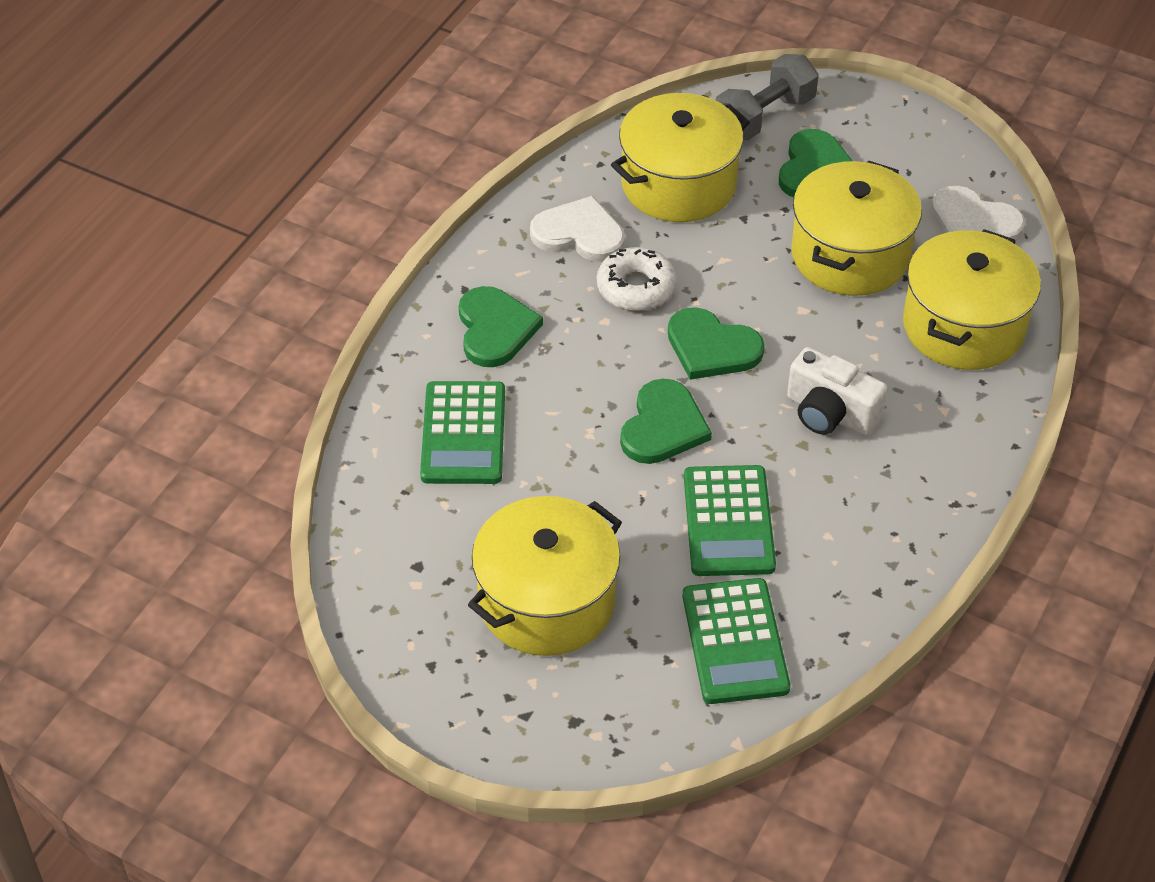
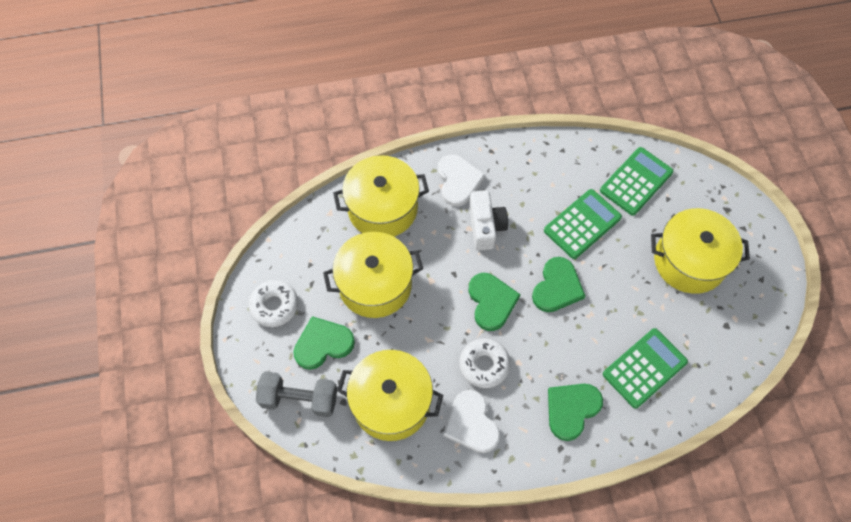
camera: 130 degrees left, 15 degrees up
green heart [620,379,712,464] -> green heart turned 135 degrees clockwise [532,257,585,312]
white heart [931,186,1025,242] -> white heart moved to [438,154,486,206]
none -> white donut [248,280,298,327]

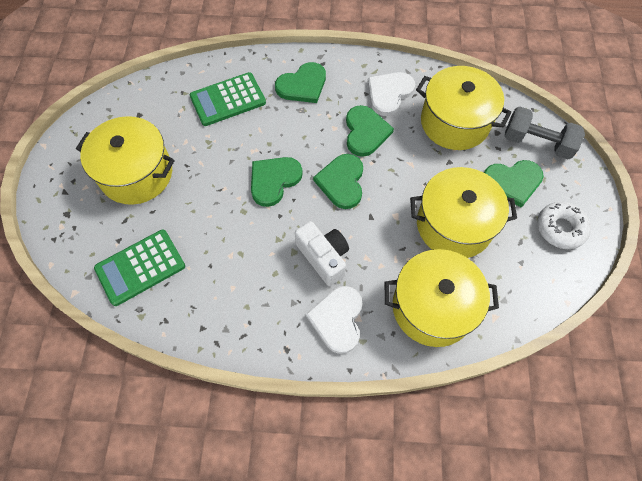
camera: 165 degrees left, 0 degrees up
white heart [444,390,500,453] -> white heart turned 135 degrees counterclockwise [368,72,415,116]
white donut [459,338,511,388] -> green heart [346,105,394,157]
white camera [469,190,508,251] -> white camera turned 135 degrees clockwise [295,221,349,286]
green calculator [544,189,622,259] -> none

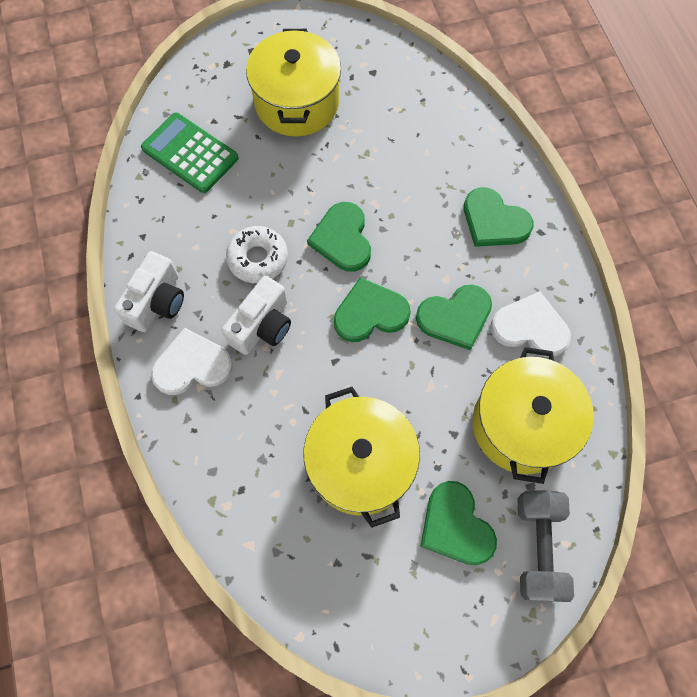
camera: 70 degrees right, 5 degrees up
green calculator [190,72,266,126] -> none
green heart [251,157,303,207] -> green heart turned 120 degrees counterclockwise [307,202,371,272]
yellow pot [385,249,499,347] -> none
white donut [537,202,591,249] -> white donut moved to [226,226,288,283]
none -> white camera [114,251,184,332]

